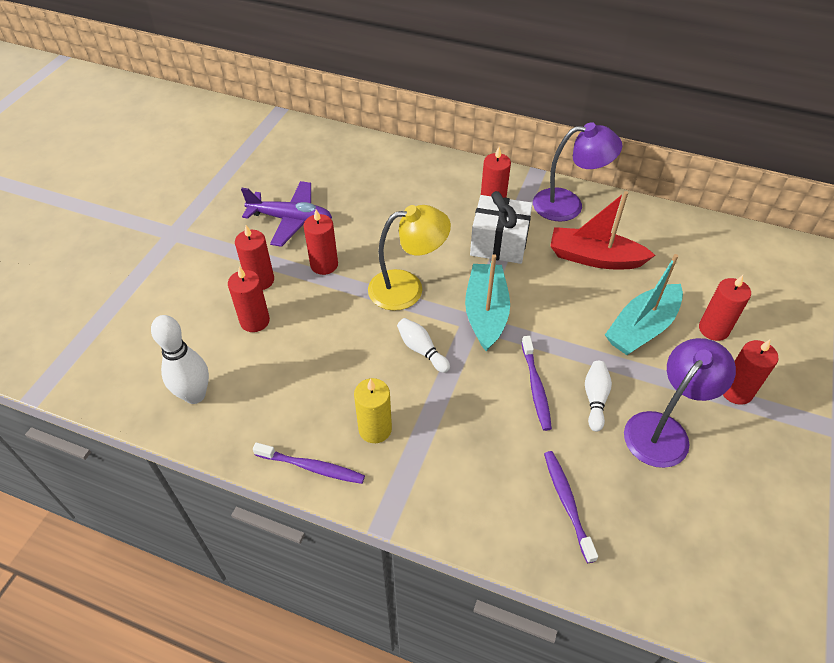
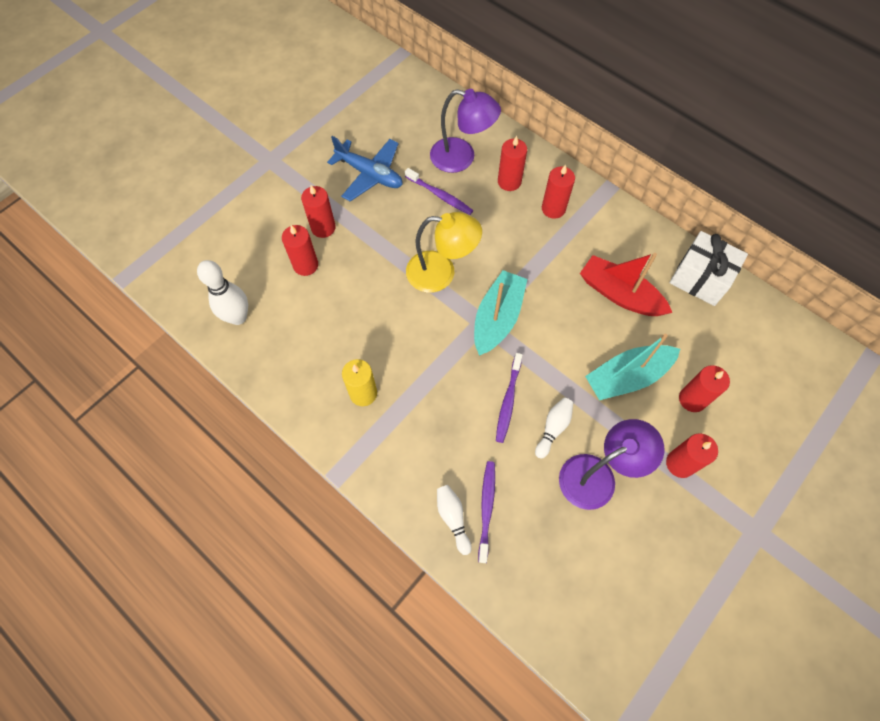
camera: 20 degrees right, 15 degrees up
purple plane [241,181,332,247] -> blue plane [327,136,402,202]
purple toothbrush [253,443,365,484] -> purple toothbrush moved to [405,168,473,215]
red candle [304,209,338,275] -> red candle moved to [498,136,527,191]
white bowling pin [397,318,450,373] -> white bowling pin moved to [437,485,472,555]
white gift [470,191,533,264] -> white gift moved to [669,231,748,306]
purple lamp [533,122,622,221] -> purple lamp moved to [430,89,501,173]

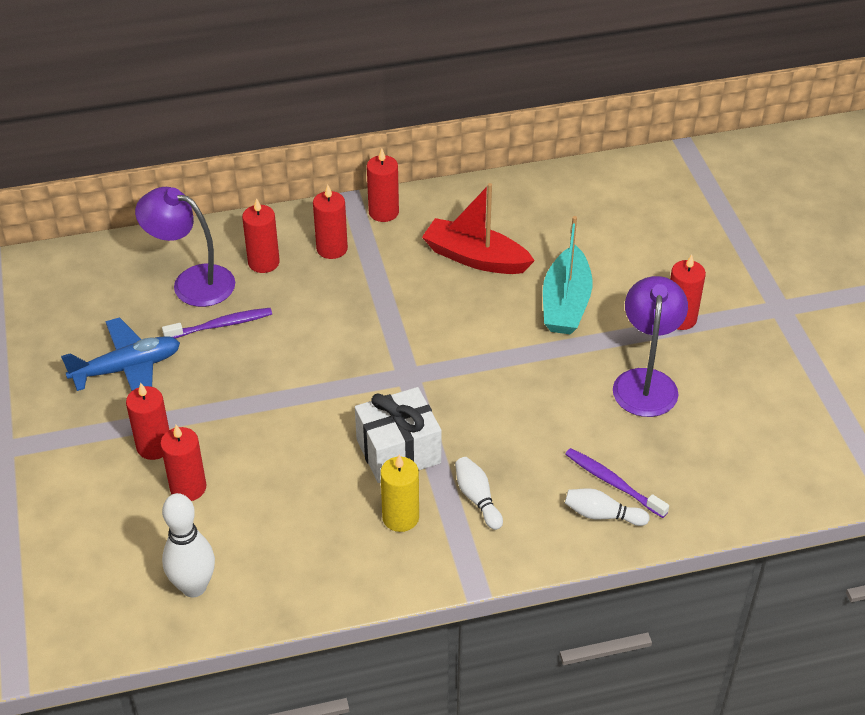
camera: 55 degrees left, 20 degrees down
yellow lamp [406,212,482,293] -> none
purple lamp [430,89,501,173] -> purple lamp turned 120 degrees counterclockwise [135,187,235,307]
turquoise boat [474,270,527,356] -> none
purple toothbrush [496,353,523,443] -> none
white bowling pin [535,397,573,459] -> white bowling pin moved to [455,457,503,530]
red boat [580,253,672,316] -> red boat turned 45 degrees clockwise [422,183,535,274]
white gift [669,231,748,306] -> white gift moved to [355,387,442,483]
red candle [679,365,730,412] -> red candle moved to [367,148,399,222]

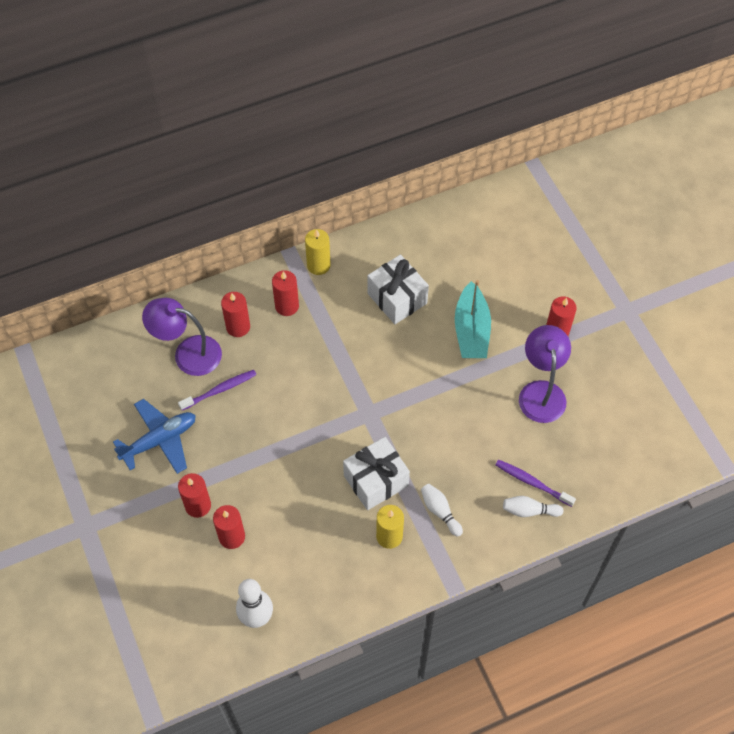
camera: 10 degrees left, 15 degrees up
red candle [367,148,399,222] -> yellow candle [305,229,331,275]
red boat [422,183,535,274] -> white gift [368,254,429,324]

